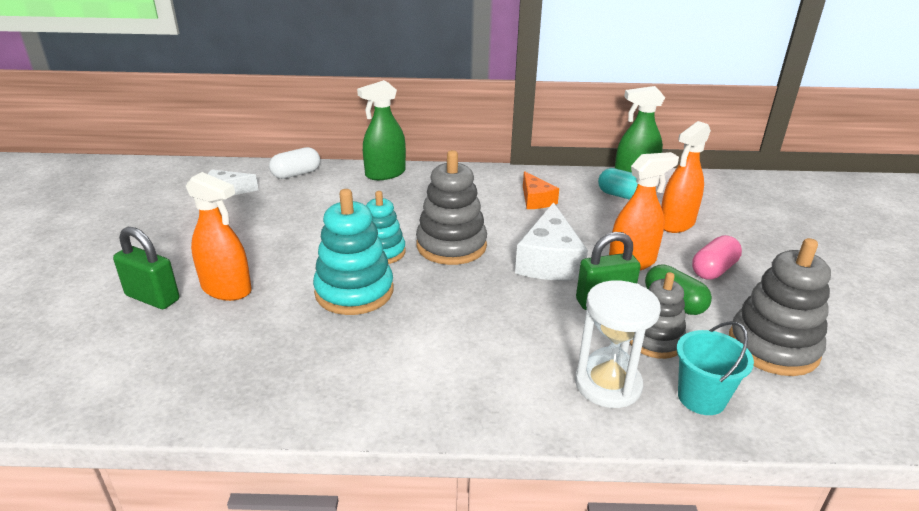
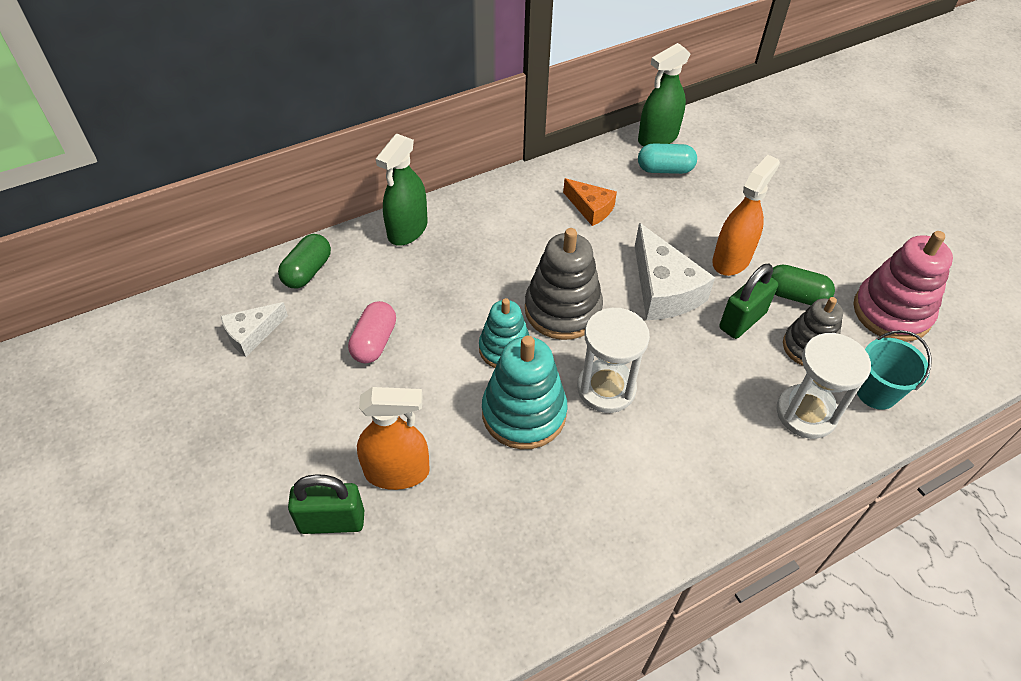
camera: 30 degrees left, 20 degrees up
white capsule [269,147,320,179] -> green capsule [278,234,331,288]
orange spray bottle [661,121,711,233] -> none
pink capsule [692,235,742,280] -> pink capsule moved to [348,301,396,363]
grey stacking toy [729,238,831,376] -> pink stacking toy [854,231,953,342]
none -> white hourglass [577,308,650,413]

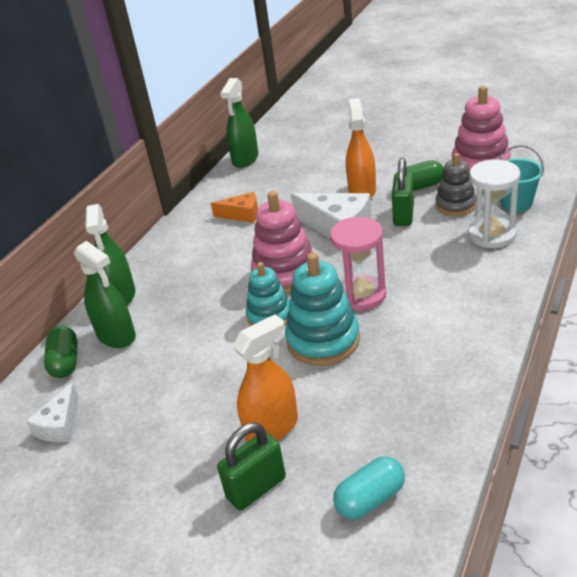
camera: 30 degrees left, 15 degrees down
pink capsule [348,301,396,363] -> none
grey stacking toy [525,228,603,340] -> pink stacking toy [251,191,313,294]
white hourglass [577,308,650,413] -> pink hourglass [330,217,386,311]
turquoise capsule [638,143,697,174] -> turquoise capsule moved to [333,456,405,519]
none -> green spray bottle [74,241,136,348]

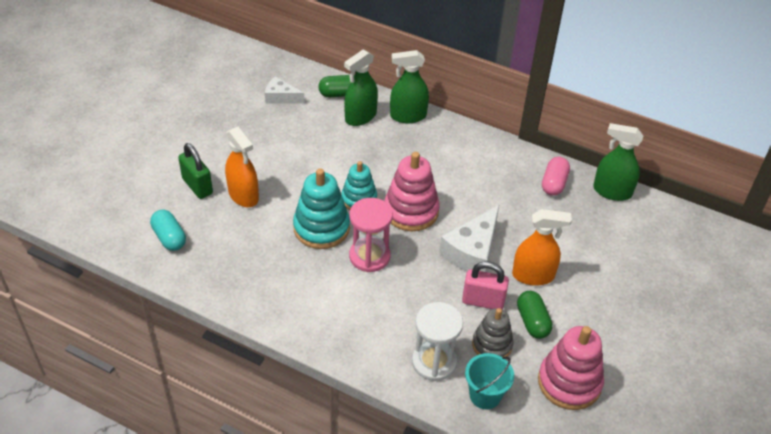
camera: 85 degrees right, 10 degrees up
orange cheese [211,192,258,223] -> none
green padlock [392,158,414,226] -> pink padlock [462,261,509,309]
none -> pink capsule [542,157,570,196]

